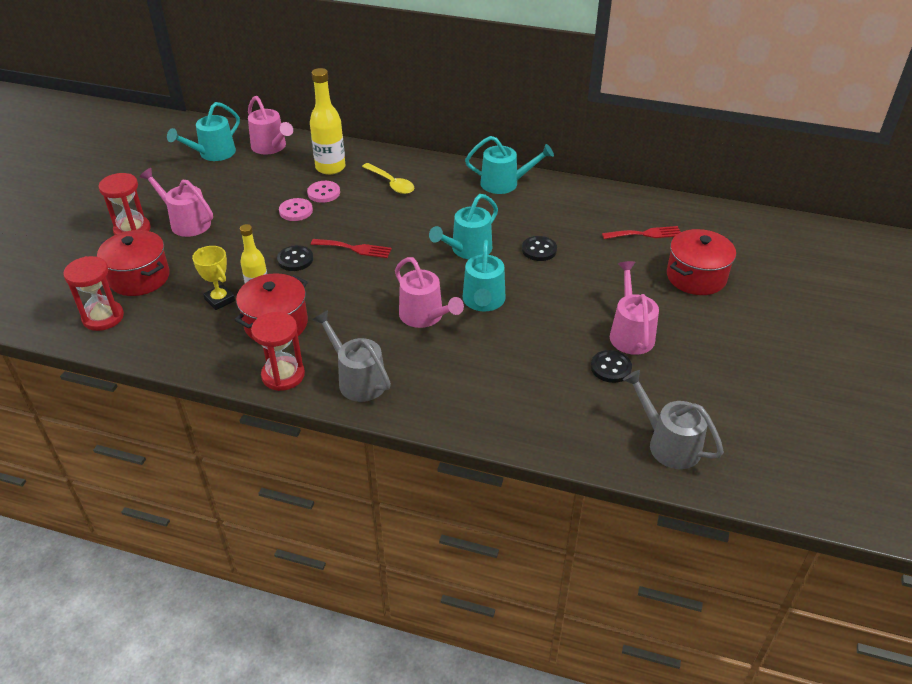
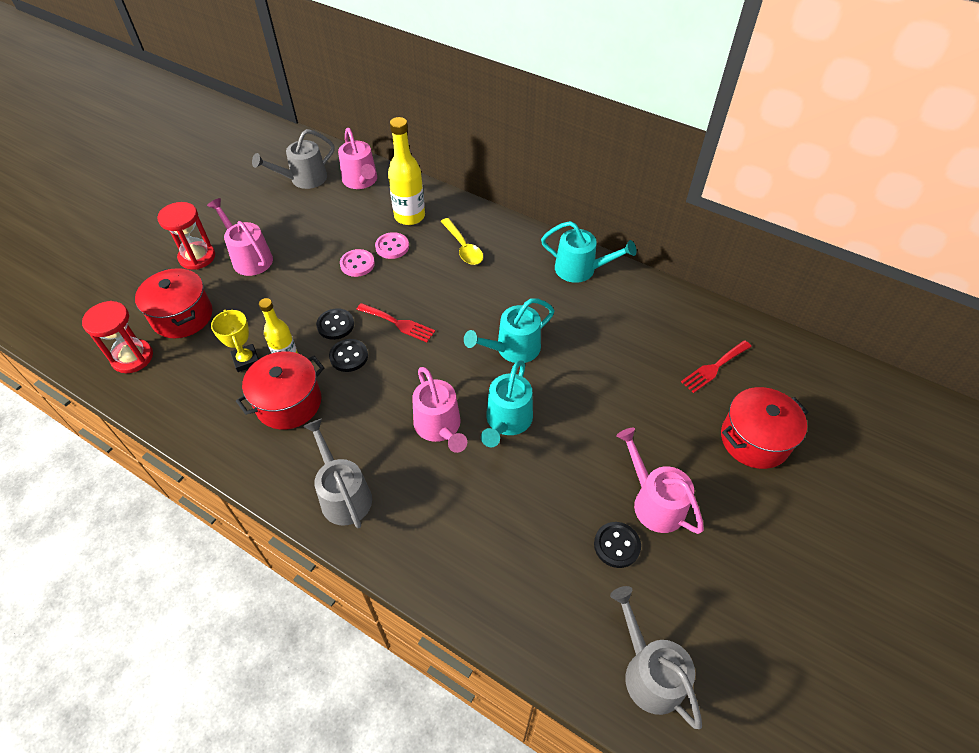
camera: 15 degrees right, 10 degrees up
turquoise watering can [167,102,240,161] -> grey watering can [252,129,335,189]
red hourglass [251,312,305,391] -> none
black button [522,236,557,261] -> black button moved to [329,339,368,372]
red fork [602,226,681,239] -> red fork turned 135 degrees clockwise [681,340,752,393]
pink watering can [610,261,659,355] -> pink watering can turned 45 degrees counterclockwise [616,428,704,534]

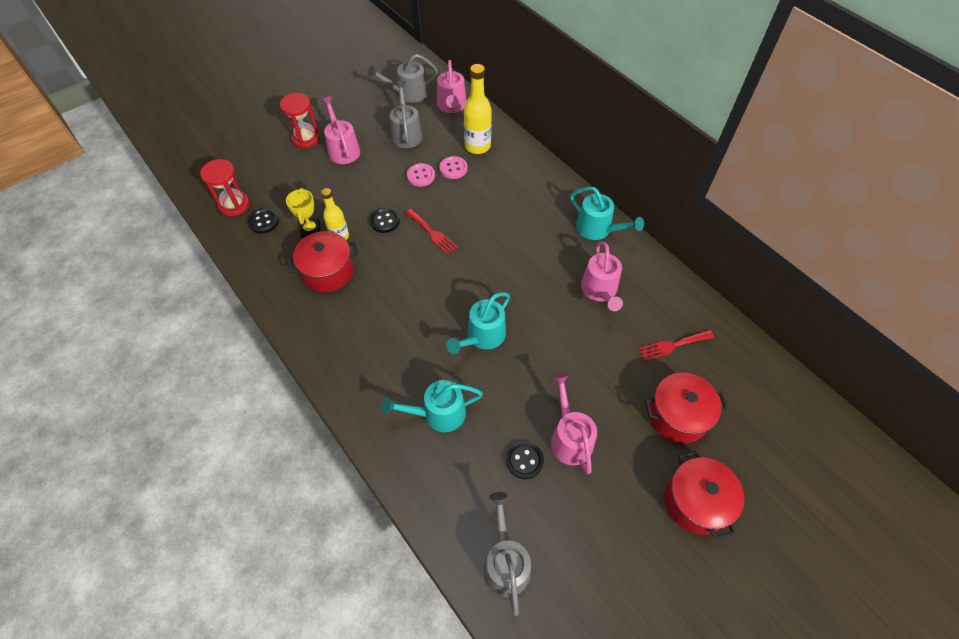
camera: 20 degrees right, 5 degrees up
red pot [135,268,212,338] -> red pot moved to [664,451,744,540]
grey watering can [303,418,372,528] -> grey watering can moved to [390,81,422,148]
black button [329,339,368,372] -> black button moved to [248,208,279,234]
pink watering can [412,367,467,453] -> pink watering can moved to [581,241,623,311]
yellow spoon [441,218,483,265] -> none
turquoise watering can [464,298,554,363] -> turquoise watering can moved to [381,380,483,432]

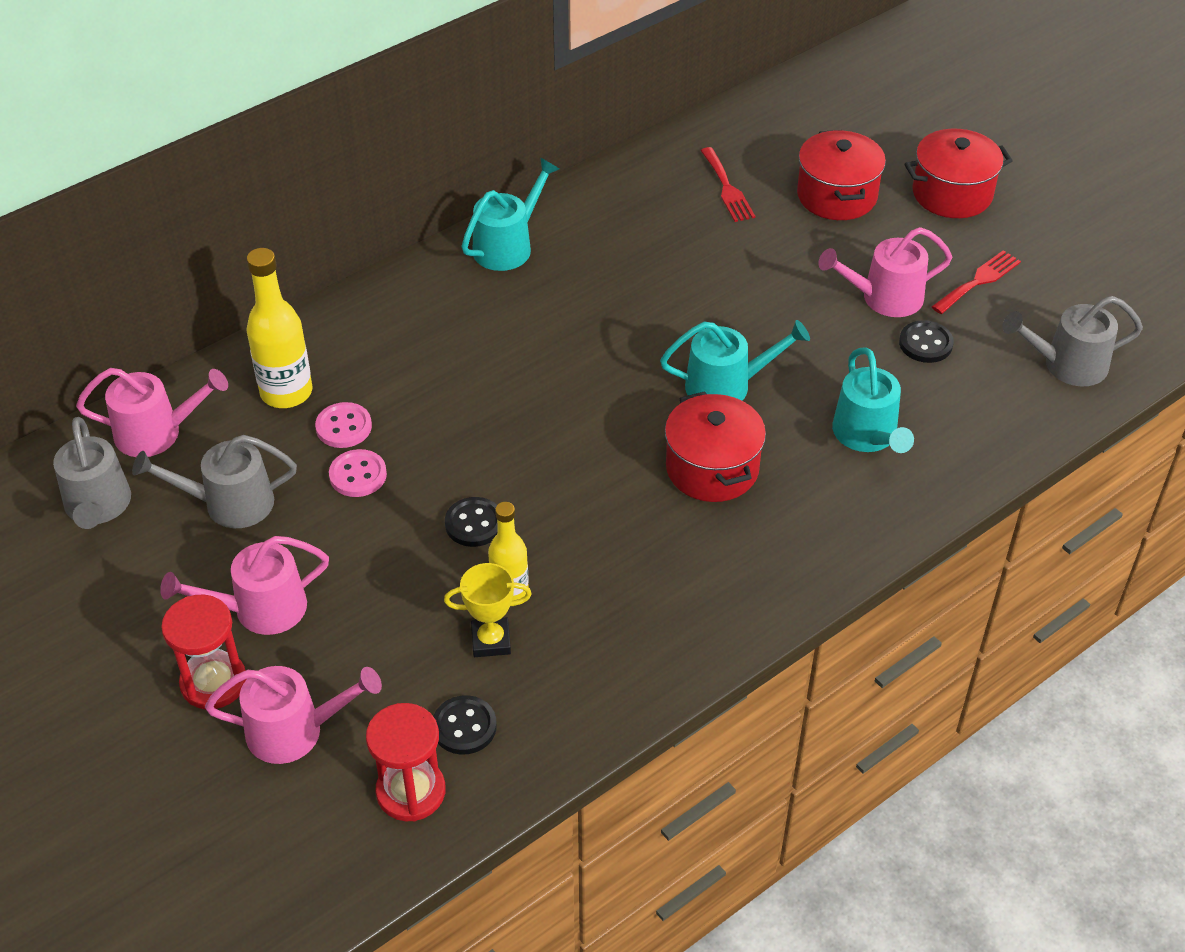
camera: 90 degrees left, 10 degrees down
red pot [287,231,358,292] -> red pot moved to [665,391,766,502]
red fork [405,209,458,255] -> red fork moved to [931,250,1021,314]
turquoise watering can [446,292,510,354] -> turquoise watering can turned 45 degrees counterclockwise [660,320,810,401]
pink watering can [581,241,623,311] -> pink watering can moved to [205,666,382,764]

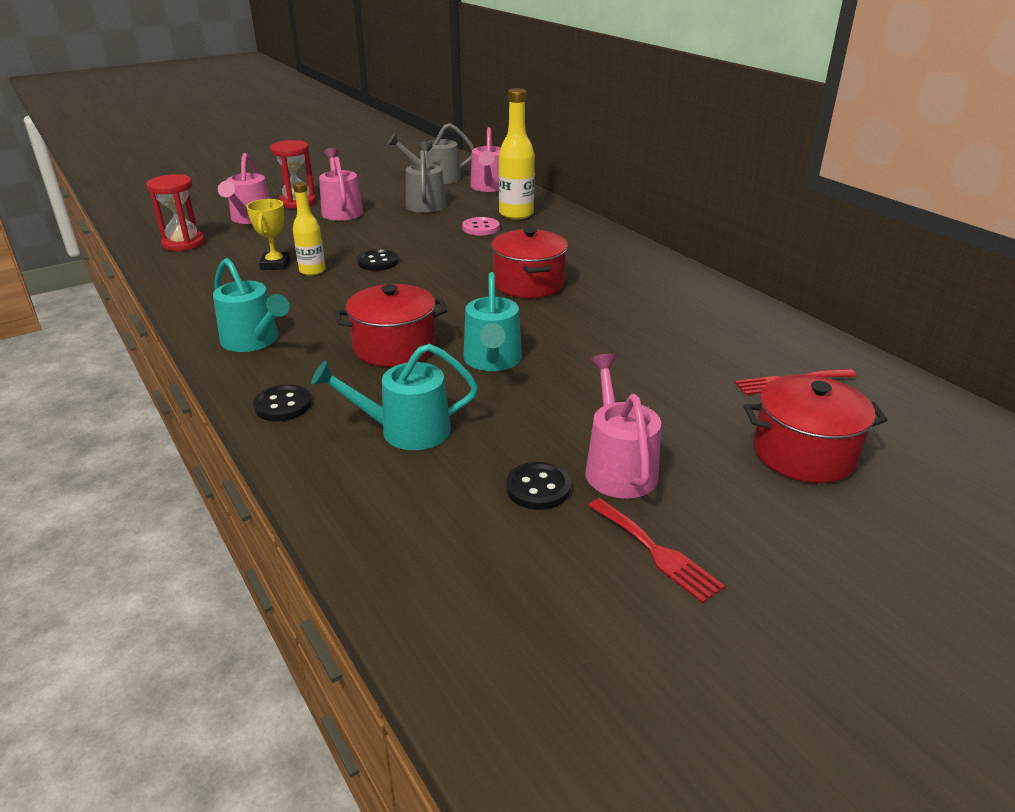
camera: 95 degrees right, 15 degrees down
pink button [329,449,387,497] -> none
black button [433,695,497,755] -> black button moved to [253,384,311,421]
turquoise watering can [462,158,559,271] -> turquoise watering can moved to [213,258,290,352]
red pot [904,129,1013,218] -> red pot moved to [491,227,568,298]
grey watering can [1002,296,1143,386] -> none

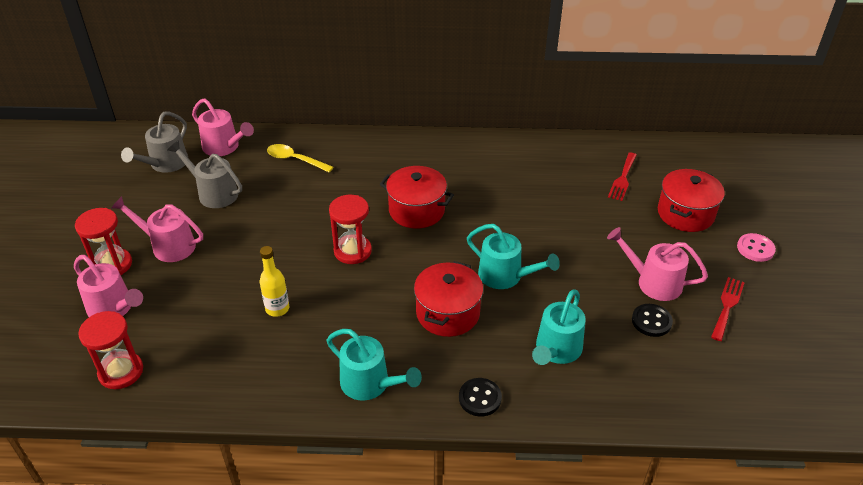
camera: 55 degrees left, 10 degrees up
turquoise watering can [213,258,290,352] -> turquoise watering can turned 45 degrees clockwise [327,329,422,401]
yellow trophy [246,199,290,270] -> none
black button [357,249,399,271] -> none
pink button [462,217,499,235] -> pink button moved to [737,233,776,262]
yellow bottle [499,88,535,220] -> yellow spoon [267,144,333,172]
red fork [588,498,725,603] -> red fork turned 60 degrees counterclockwise [711,277,745,341]
none -> red hourglass [329,195,372,264]

